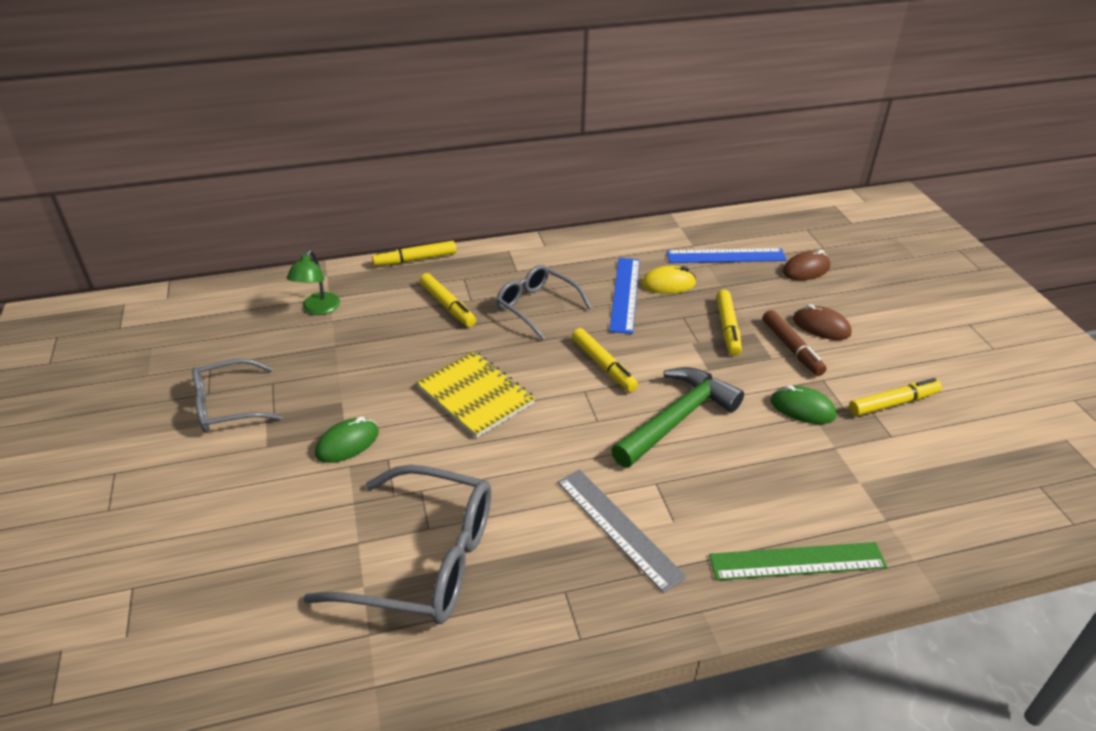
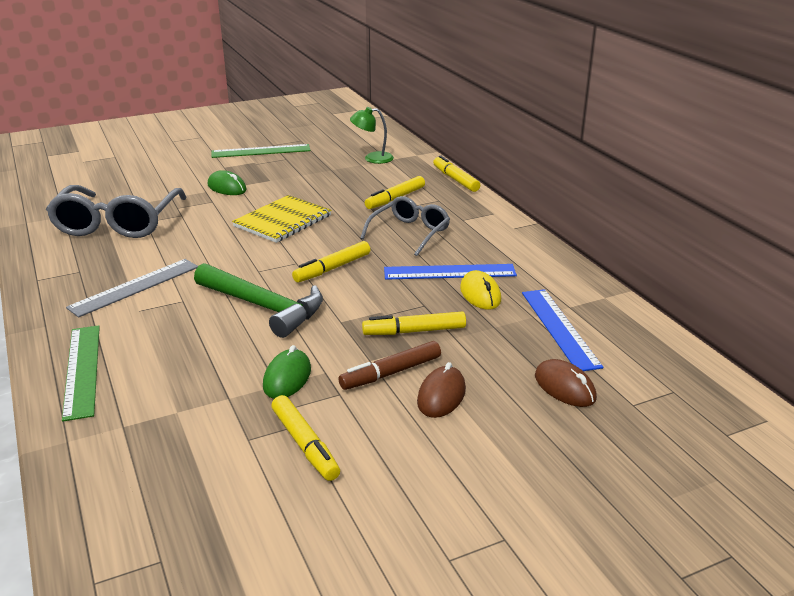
camera: 80 degrees right, 10 degrees down
grey glasses [192,358,283,432] -> green ruler [212,144,311,158]

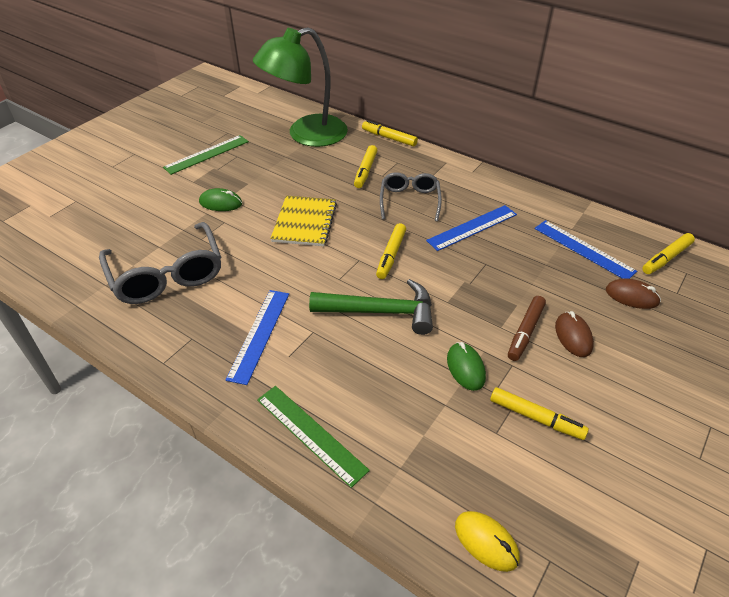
camera: 30 degrees left, 15 degrees up
grey ruler [66,259,198,317] -> blue ruler [226,290,289,385]
green lamp [350,107,394,164] -> green lamp [253,27,348,147], size x2.36
yellow marker [362,311,466,335] -> yellow marker moved to [642,233,695,274]
yellow mouse [460,270,501,310] -> yellow mouse moved to [455,511,520,572]

